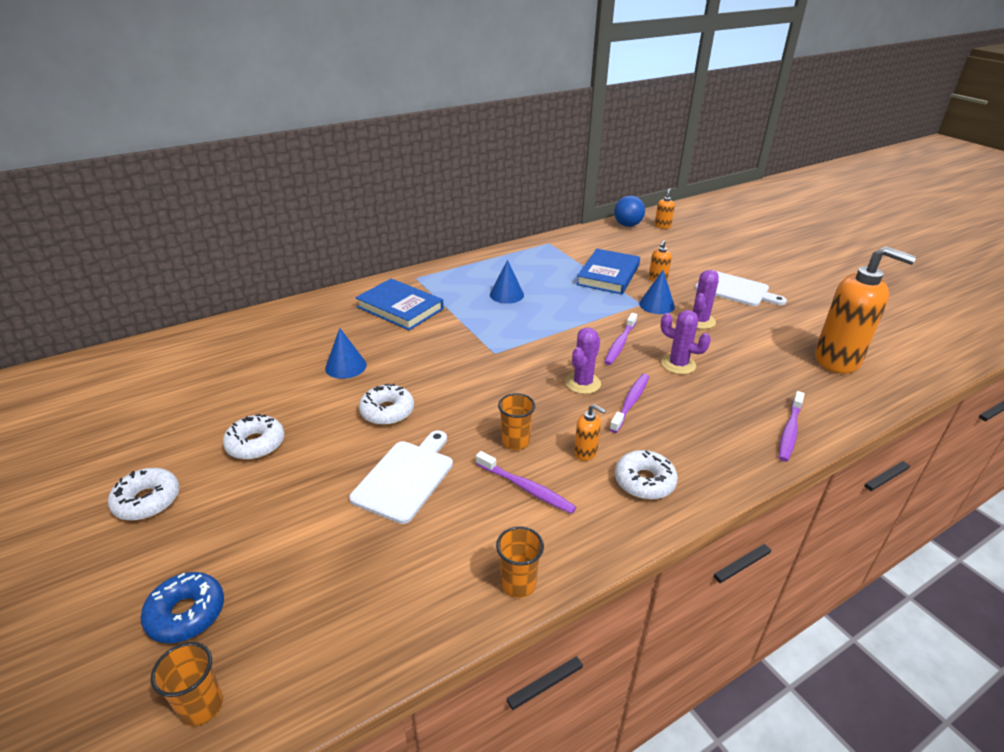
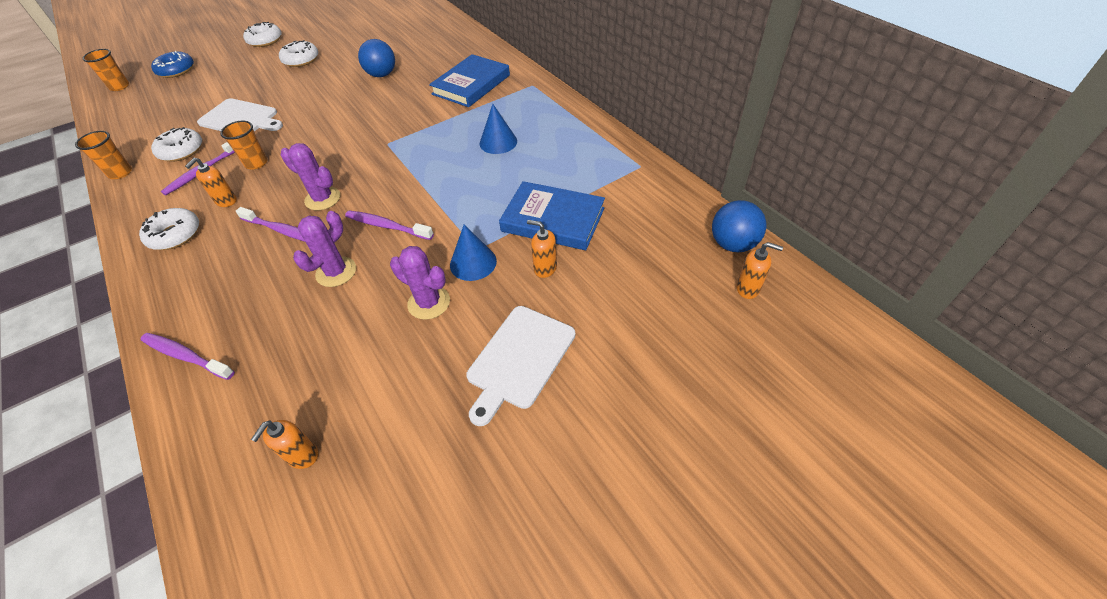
camera: 90 degrees right, 15 degrees up
blue cone [325,328,367,379] -> blue ball [358,39,395,77]
white donut [359,384,414,425] -> white donut moved to [151,127,202,162]
orange soap dispenser [815,246,916,374] -> orange soap dispenser [251,420,318,469], size x0.42

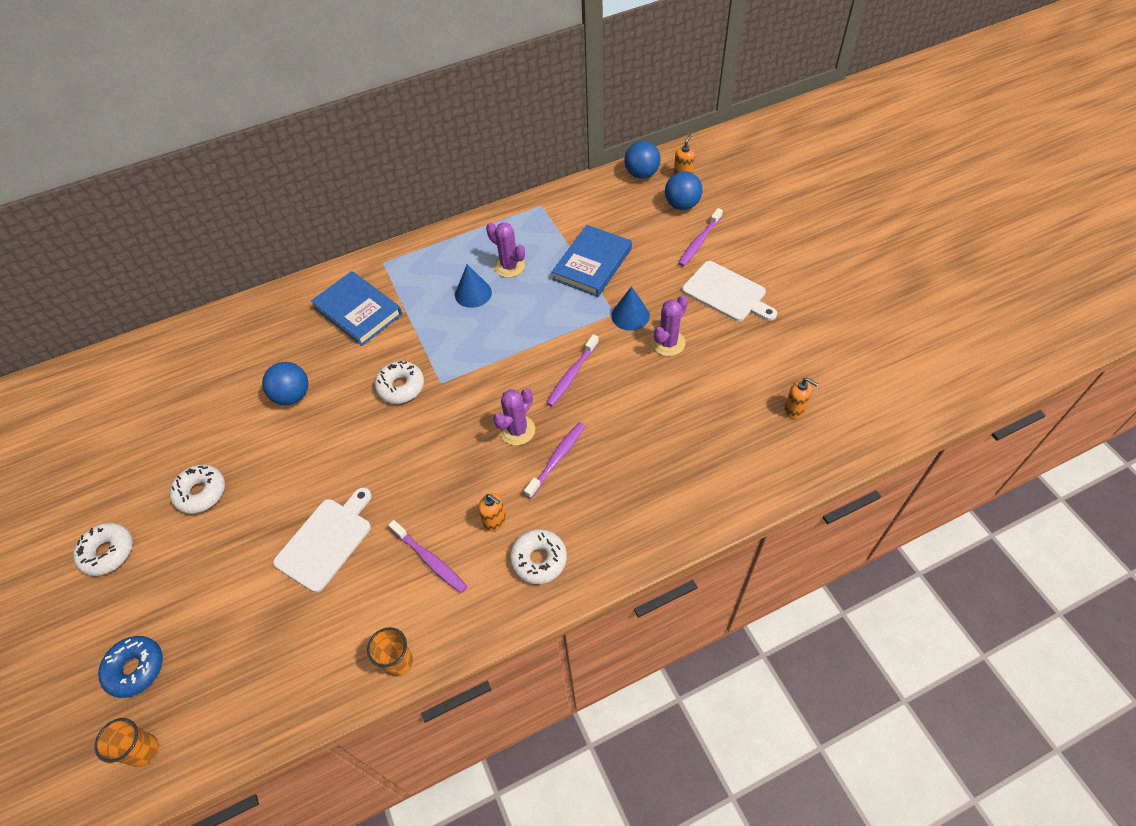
camera: 80 degrees left, 5 degrees up
purple toothbrush [141,333,235,380] -> purple toothbrush moved to [678,208,723,266]
white donut [151,127,202,162] -> white donut moved to [374,361,424,404]
orange cup [220,121,267,170] -> none
purple cactus [293,211,356,287] -> purple cactus moved to [486,222,525,278]
orange soap dispenser [527,220,557,278] -> none
none -> blue ball [665,171,703,210]

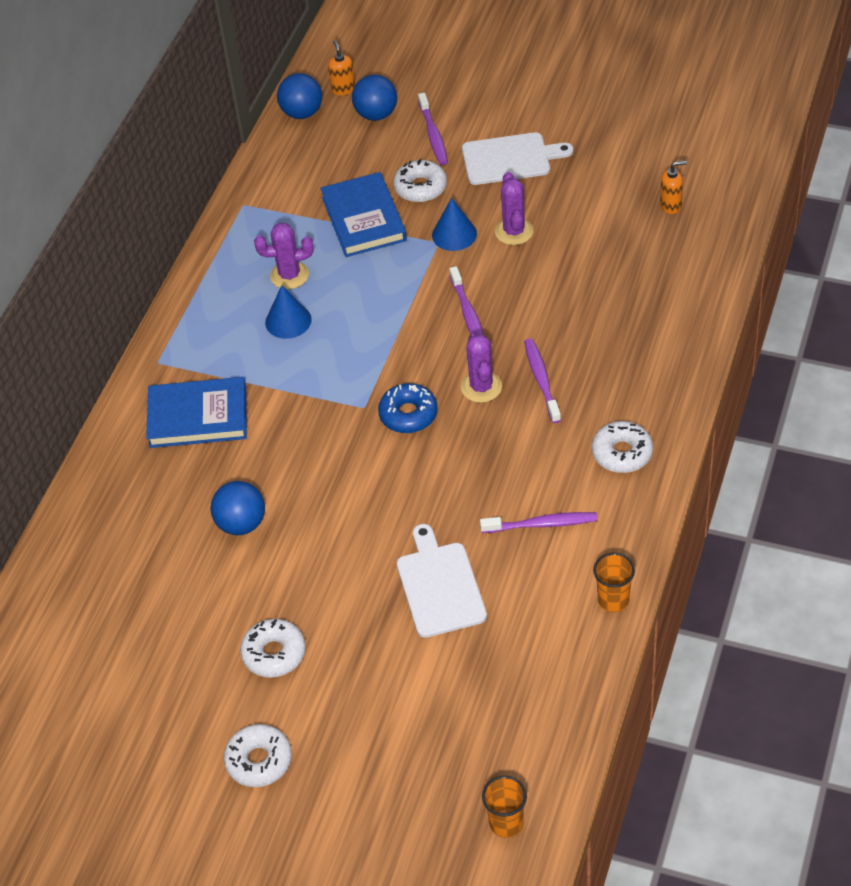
camera: 45 degrees left, 5 degrees down
blue donut [98,636,163,698] -> blue donut moved to [378,383,438,433]
white donut [374,361,424,404] -> white donut moved to [393,159,447,202]
orange soap dispenser [479,493,506,531] -> none

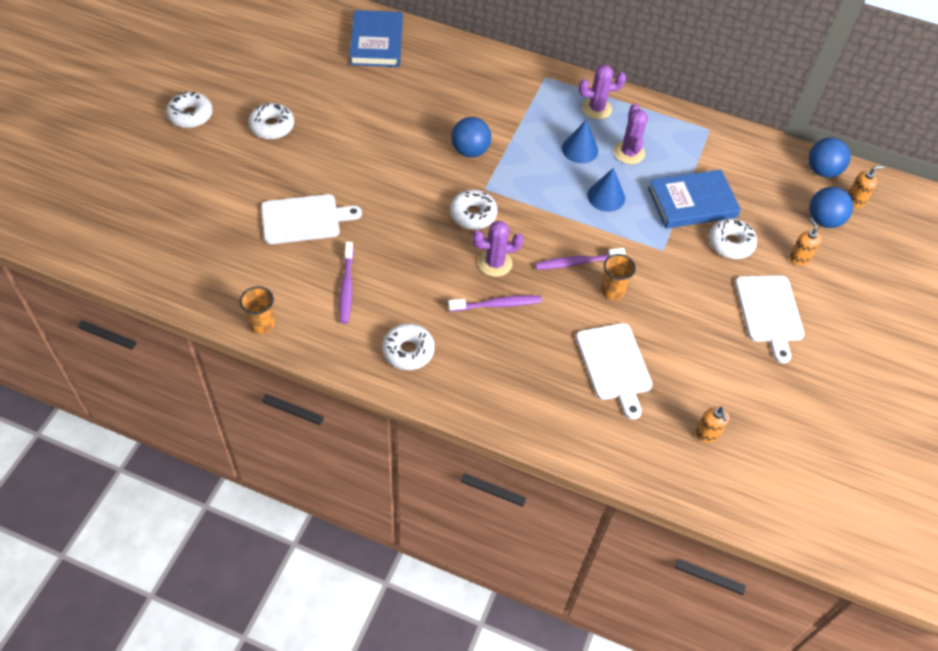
camera: 85 degrees right, 5 degrees up
blue book [146,377,247,448] -> blue book moved to [349,10,403,67]
blue ball [210,481,265,535] -> blue ball moved to [451,117,491,157]
blue donut [378,383,438,433] -> white donut [450,190,497,229]
purple toothbrush [418,93,448,165] -> orange soap dispenser [789,218,822,266]
blue cone [432,198,477,251] -> blue cone moved to [587,168,625,212]
orange cup [482,776,527,838] -> orange cup moved to [601,254,636,300]
purple cactus [495,172,533,245] -> purple cactus moved to [579,64,626,119]
none -> white cutting board [576,323,653,420]

